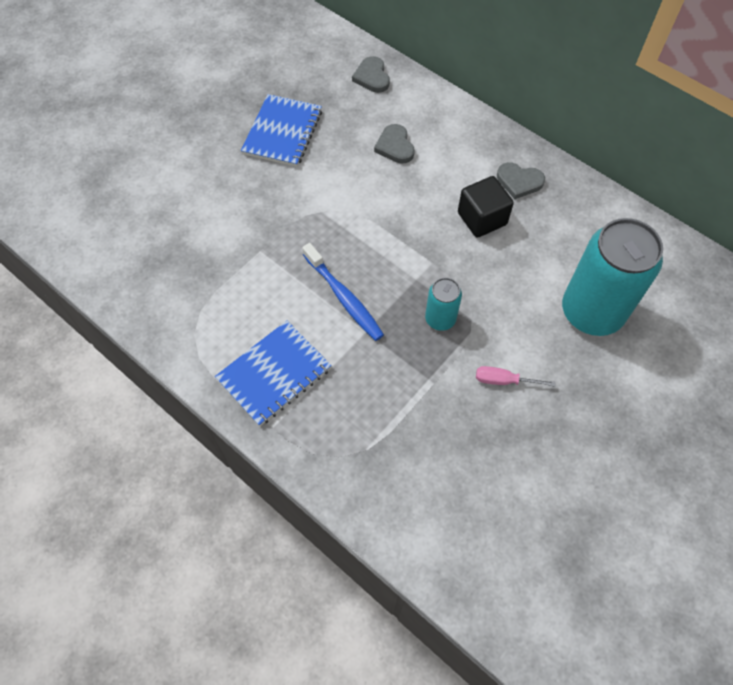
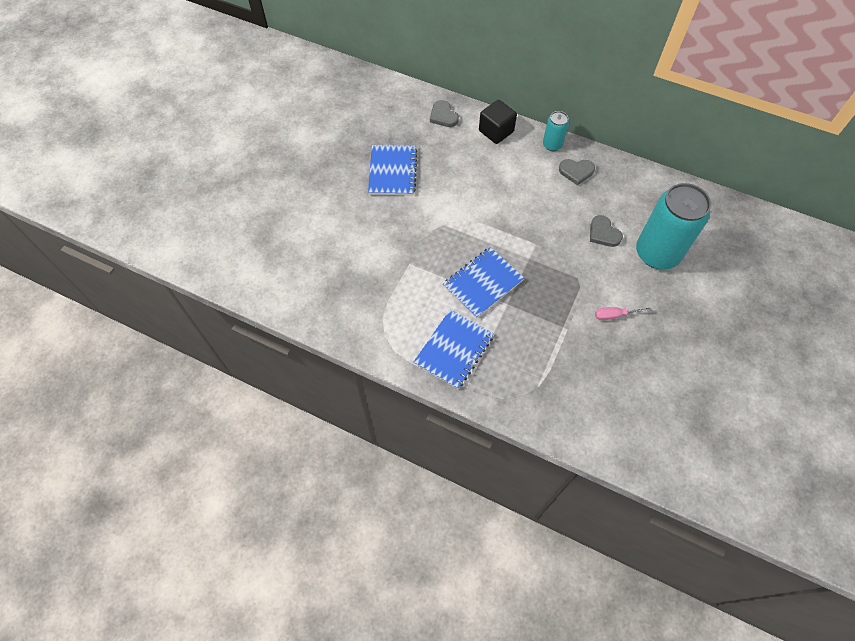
camera: 15 degrees left, 0 degrees up
blue toothbrush [302,243,384,341] -> blue notebook [443,247,524,318]
grey heart [374,124,415,164] -> grey heart moved to [590,215,623,247]
turquoise can [425,278,462,331] -> turquoise can moved to [543,111,569,151]
black cube [458,176,514,238] -> black cube moved to [479,100,517,144]

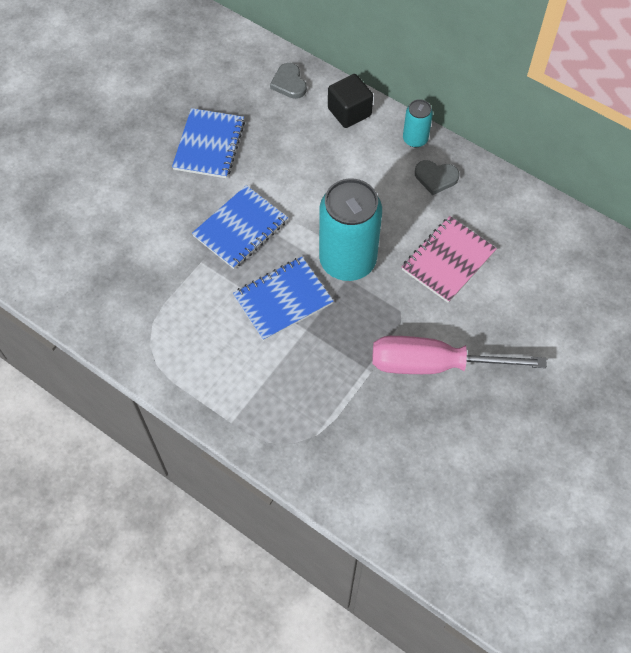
camera: 10 degrees right, 0 degrees up
blue notebook [414,309,494,389] -> blue notebook moved to [192,185,288,269]
grey heart [590,215,623,247] -> pink notebook [402,216,497,303]
pink screwdriver [595,307,652,320] -> pink screwdriver [372,336,547,374], size x2.44
turquoise can [636,183,711,269] -> turquoise can moved to [319,179,382,281]

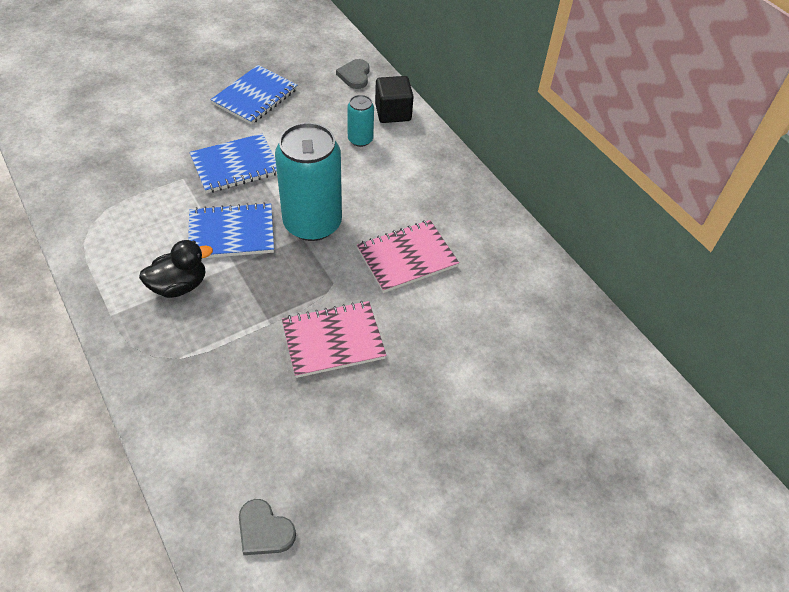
camera: 20 degrees right, 10 degrees down
pink screwdriver [372,336,547,374] -> pink notebook [282,301,387,378]
turquoise can [403,99,433,148] -> turquoise can moved to [347,95,374,147]
grey heart [415,160,459,195] -> grey heart moved to [239,499,296,555]
none -> black duck [139,240,213,298]

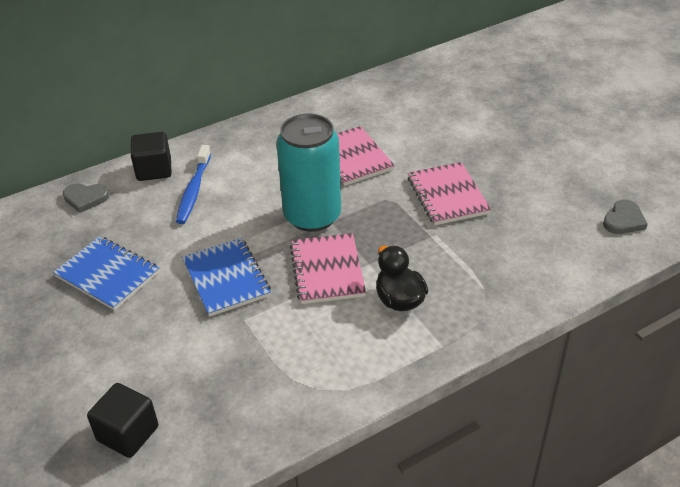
camera: 85 degrees left, 10 degrees down
blue notebook [188,202,274,258] -> pink notebook [290,233,366,304]
turquoise can [347,95,374,147] -> blue toothbrush [176,145,211,224]
none -> black cube [87,383,158,458]

